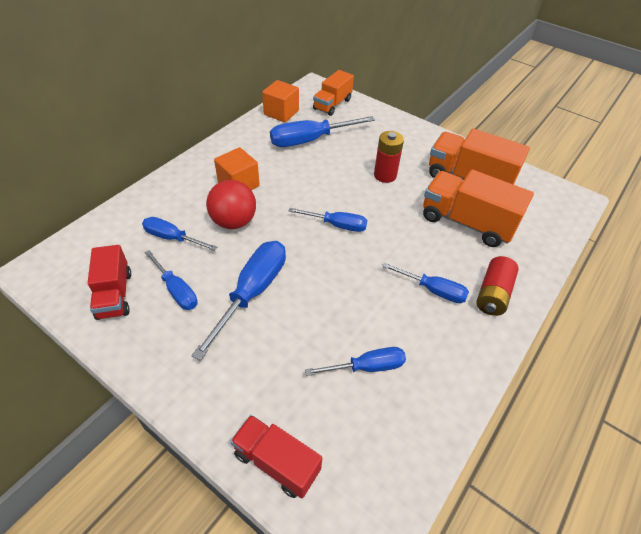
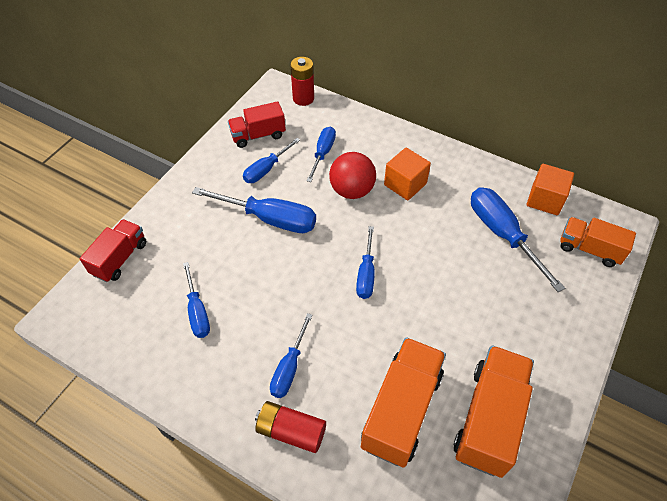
camera: 85 degrees right, 5 degrees up
red battery [374,131,404,183] -> red battery moved to [290,57,314,106]

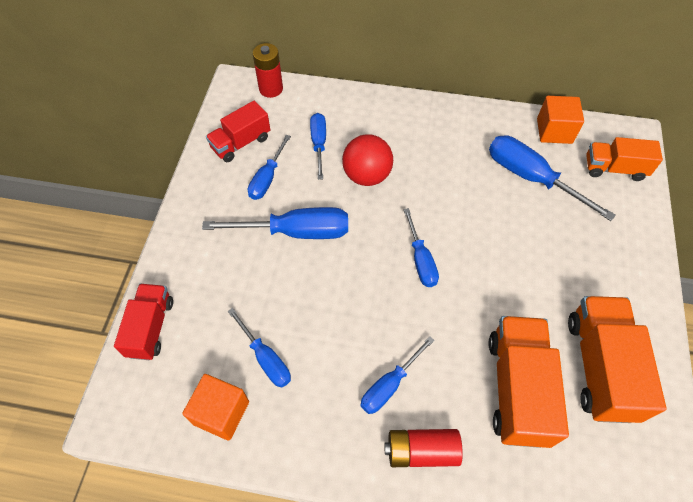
camera: 20 degrees left, 5 degrees up
blue screwdriver [270,313,312,398] -> blue screwdriver turned 45 degrees clockwise [361,336,435,414]
orange cube [384,148,431,200] -> orange cube moved to [182,374,249,441]

